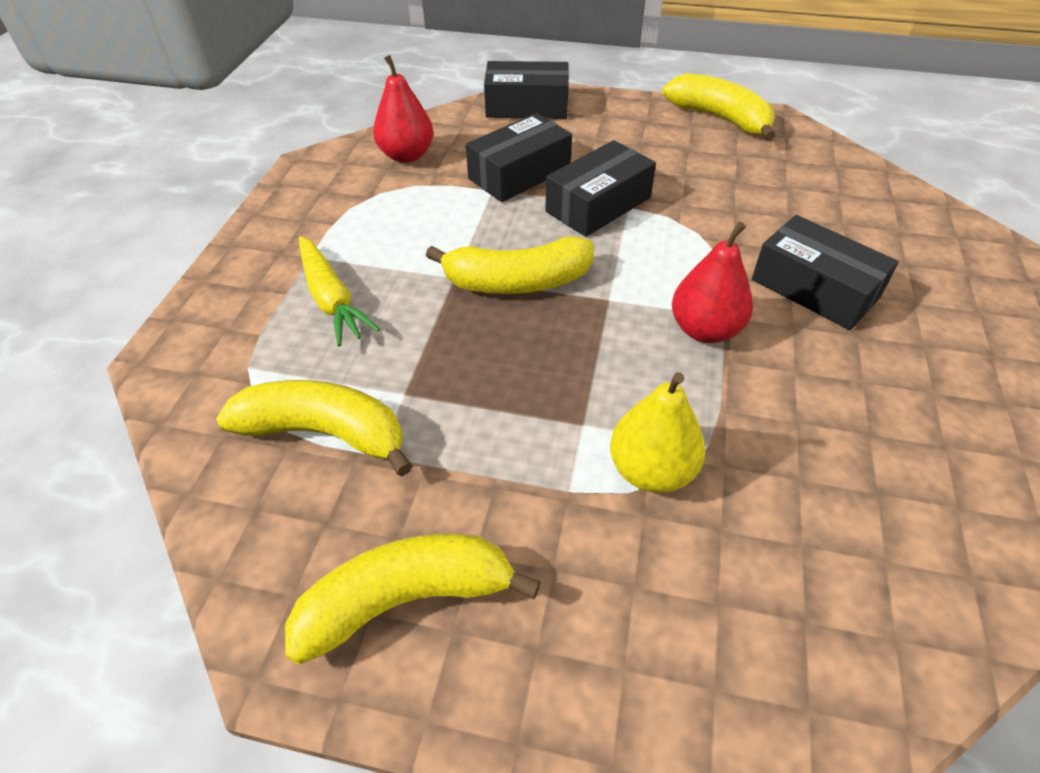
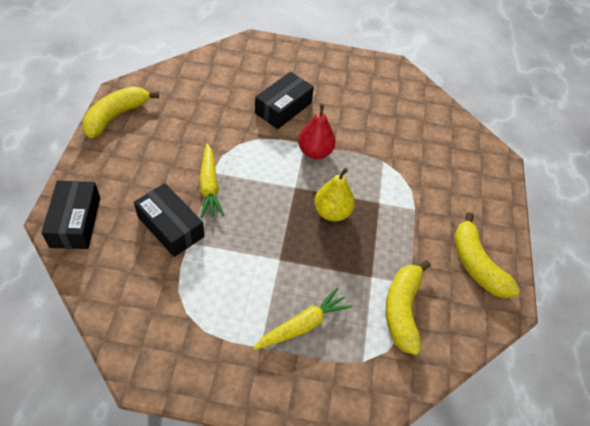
camera: 100 degrees left, 5 degrees up
red pear [373,55,434,163] -> none
yellow banana [426,236,594,294] -> none
black box [545,140,656,237] -> yellow carrot [199,143,225,218]
yellow pear [610,372,706,493] -> yellow pear moved to [314,168,355,222]

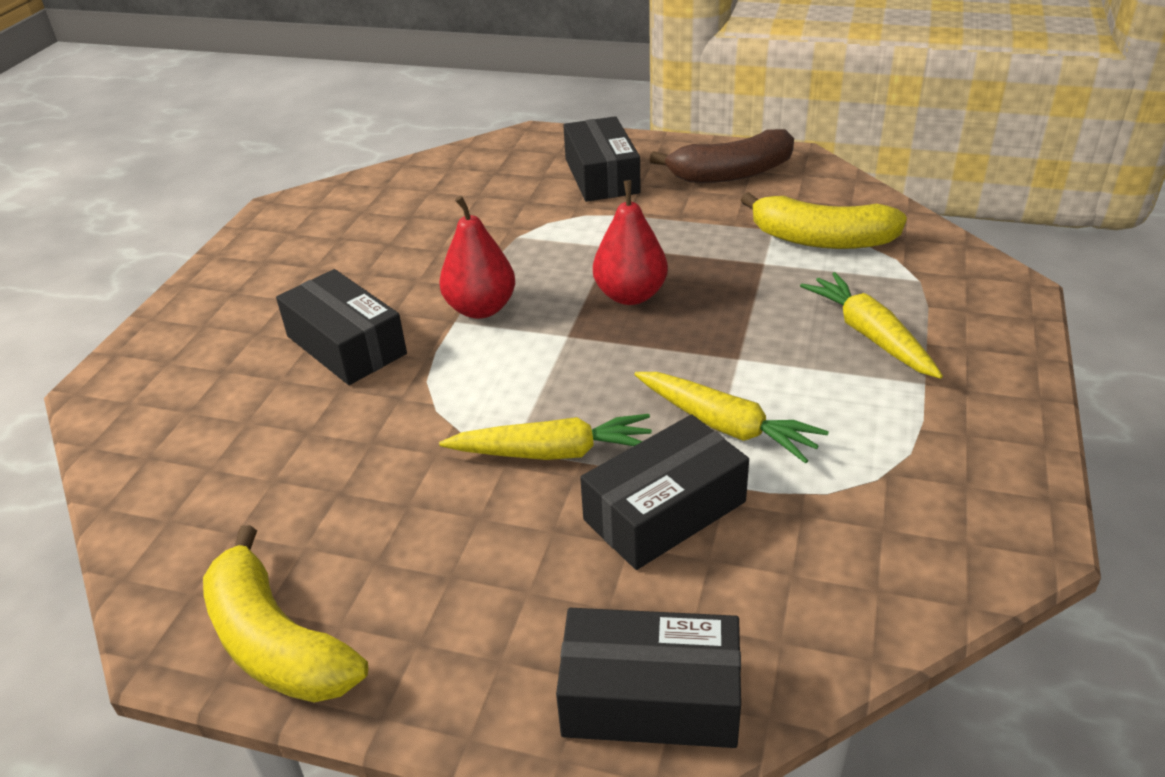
camera: 75 degrees left, 15 degrees down
yellow pear [314,168,355,222] -> red pear [593,180,668,305]
yellow banana [454,213,520,298] -> brown banana [650,129,794,183]
none -> black box [563,116,641,202]
none -> yellow carrot [634,372,829,464]

